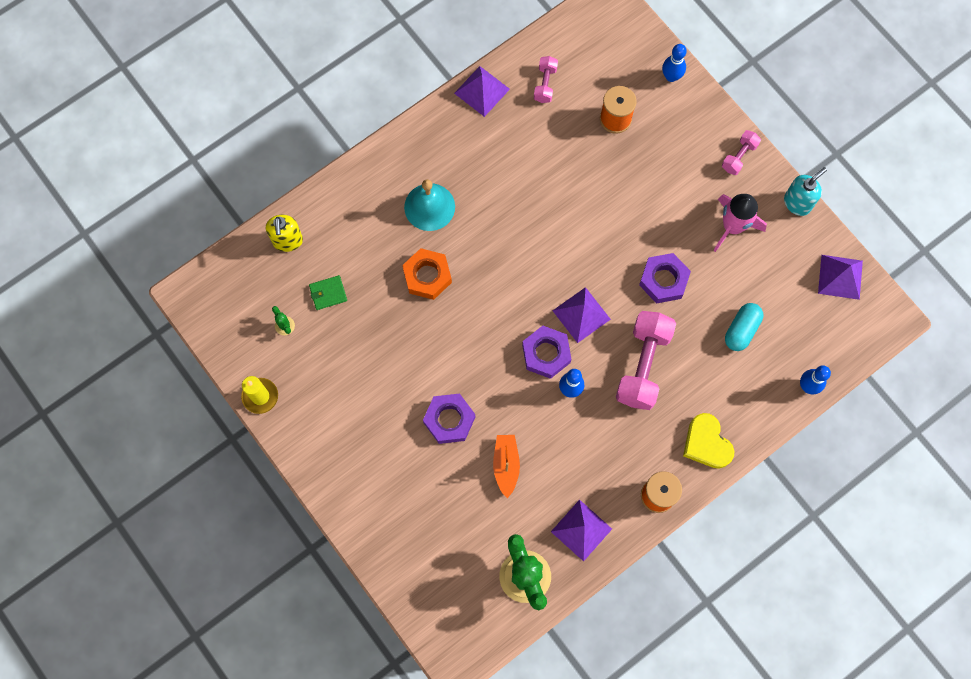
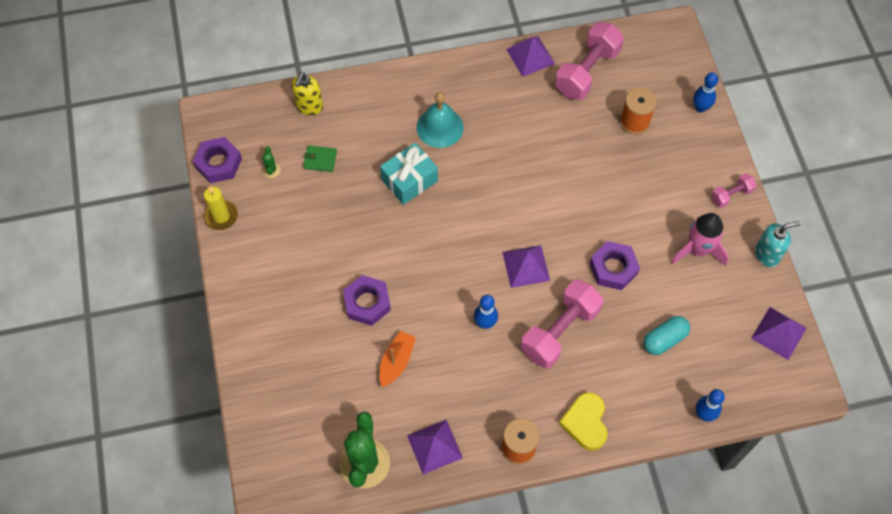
camera: 25 degrees right, 10 degrees down
orange nut [402,248,452,300] -> turquoise gift [380,143,438,205]
purple nut [522,326,571,379] -> purple nut moved to [193,137,242,183]
pink dumbbell [534,56,558,103] -> pink dumbbell [555,22,624,100], size x1.98

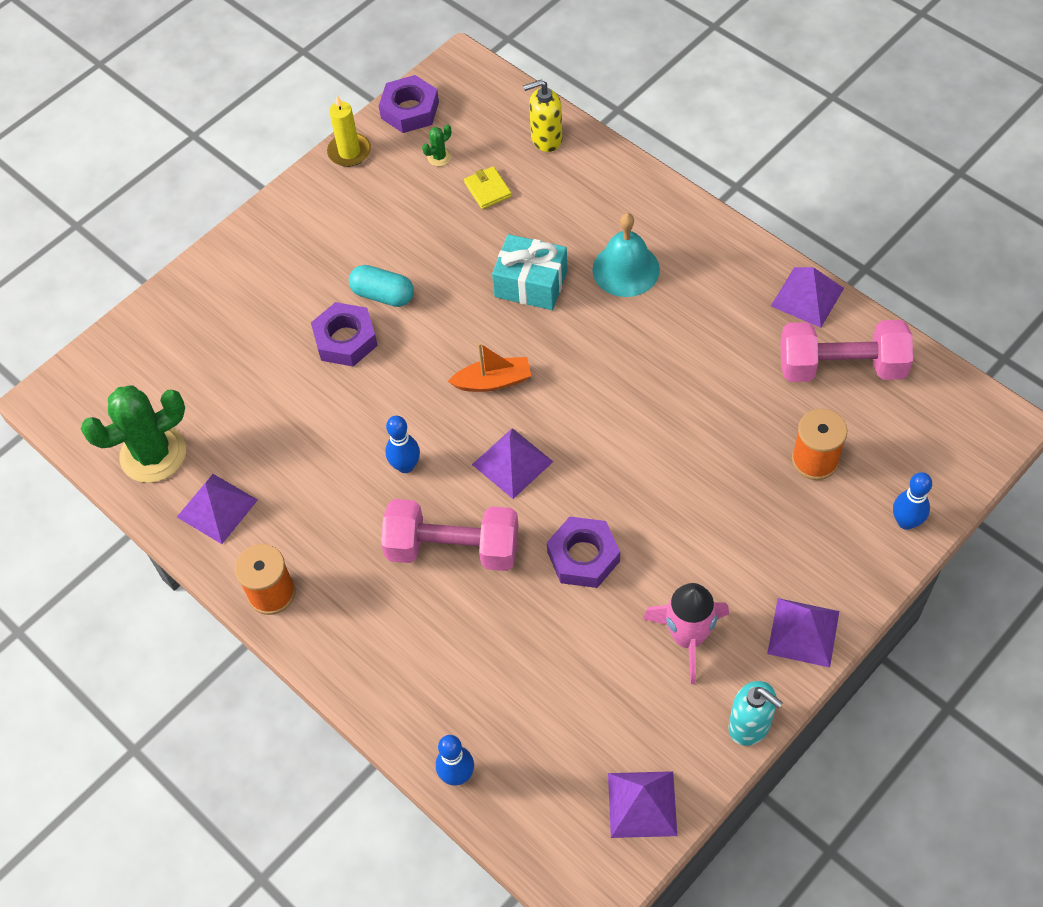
camera: 60 degrees right, 5 degrees down
green wallet [303,145,337,172] -> yellow wallet [464,166,512,209]
orange boat [379,331,416,387] -> orange boat moved to [448,343,531,392]
yellow heart [559,392,608,451] -> none
turquoise capsule [643,316,690,355] -> turquoise capsule moved to [349,265,414,307]
pink dumbbell [711,173,756,208] -> purple pyramid [767,598,839,668]

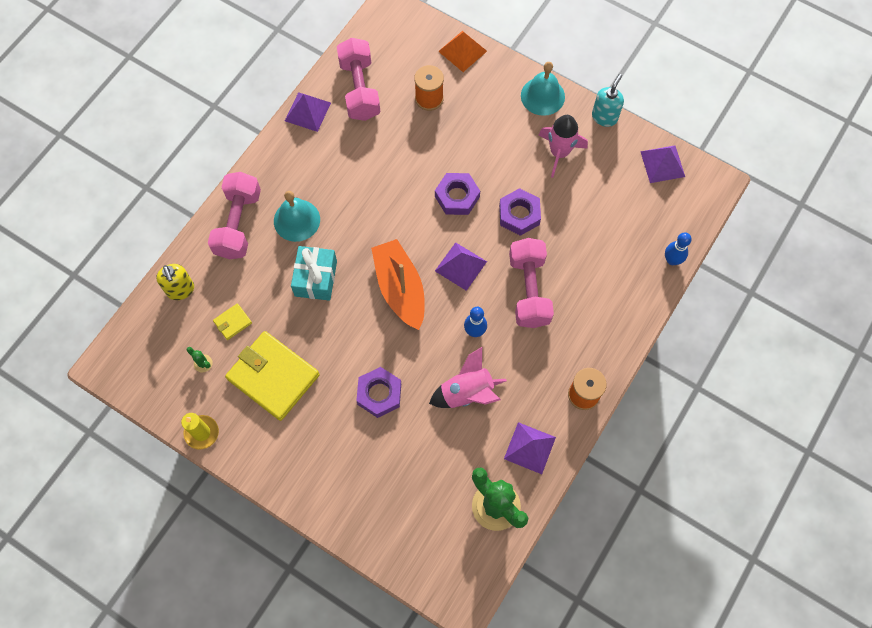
camera: 105 degrees left, 10 degrees up
turquoise capsule [349,265,414,307] -> none
purple nut [379,75,439,133] -> purple nut moved to [435,173,480,215]
orange boat [448,343,531,392] -> orange boat [371,239,425,330], size x1.74
purple pyramid [767,598,839,668] -> turquoise bell [521,62,565,116]
blue bowling pin [893,472,932,530] -> orange pyramid [438,31,487,72]
none -> pink dumbbell [208,172,261,259]
none -> yellow wallet [225,331,320,421]
none -> pink rocket [429,347,507,408]

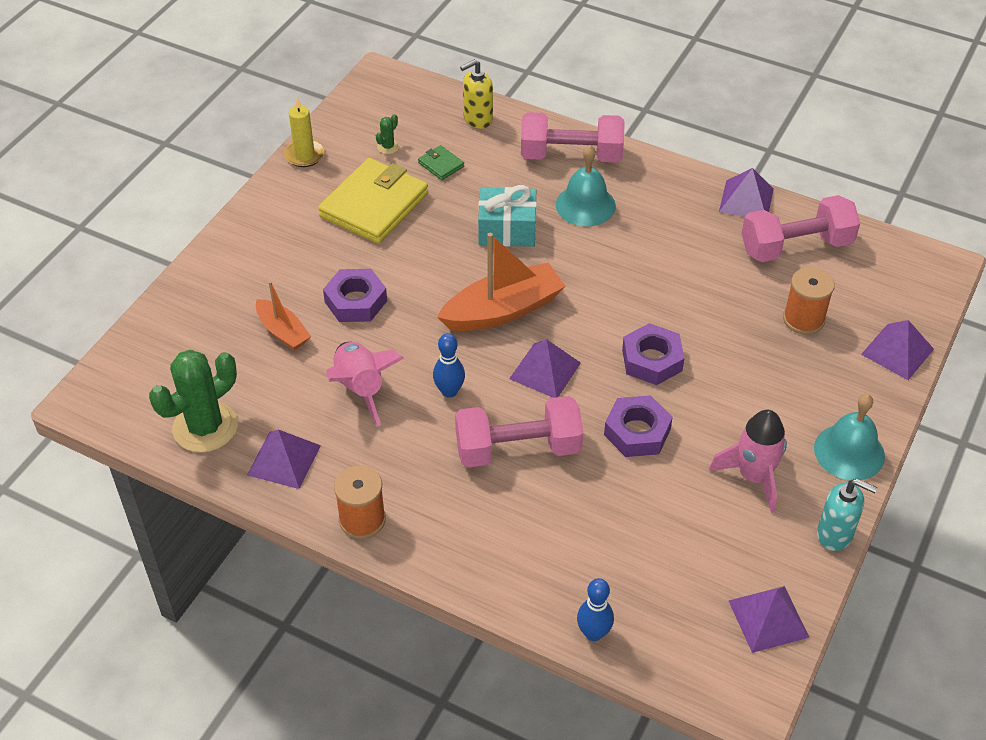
camera: 85 degrees right, 20 degrees down
yellow wallet [213,303,252,340] -> green wallet [418,145,464,180]
orange pyramid [438,31,487,72] -> purple pyramid [861,320,934,380]
none -> orange boat [256,281,311,350]

